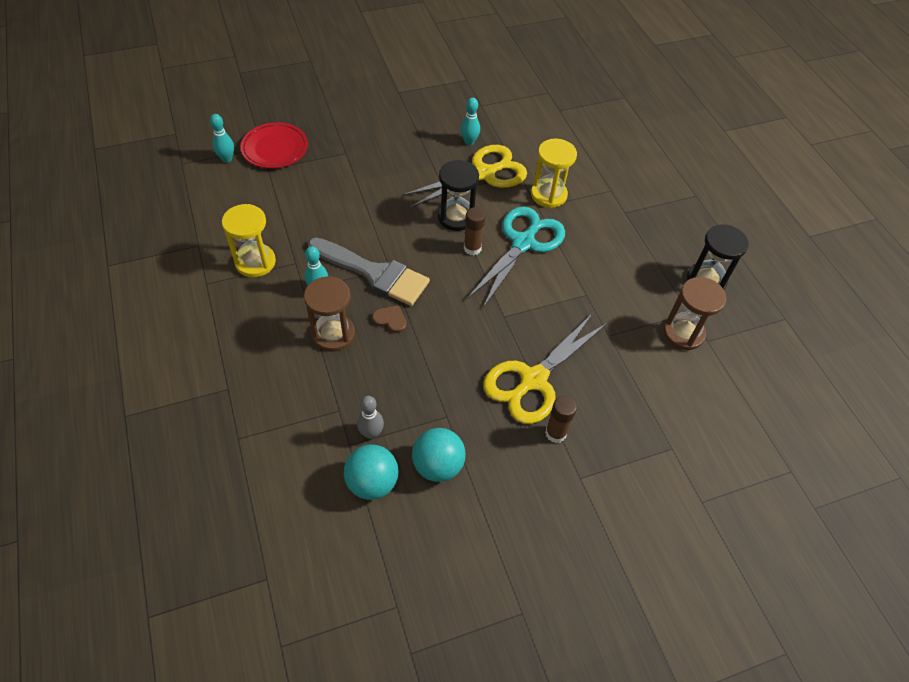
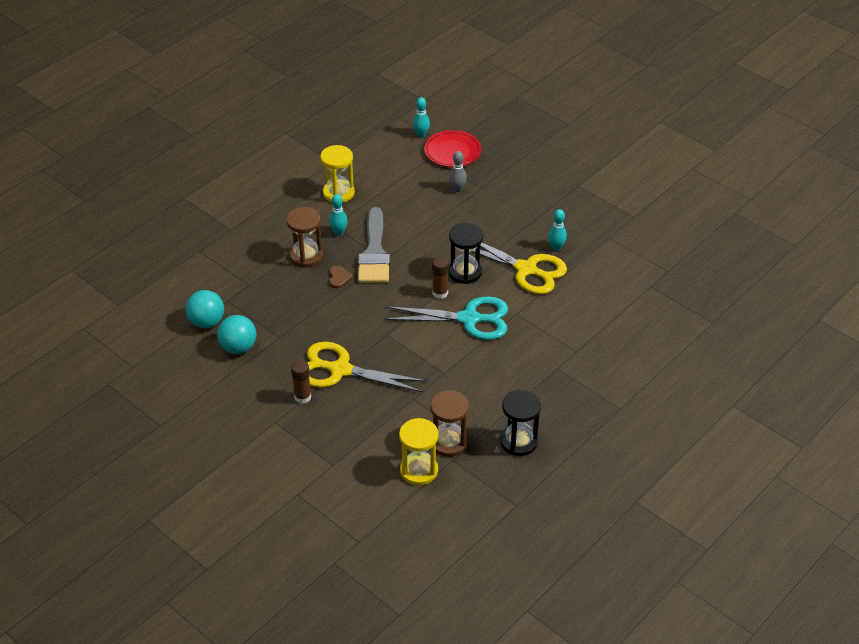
camera: 65 degrees right, 10 degrees down
grey bowling pin [357,396,384,439] -> grey bowling pin moved to [449,151,467,192]
yellow hourglass [531,139,577,208] -> yellow hourglass moved to [399,418,439,486]

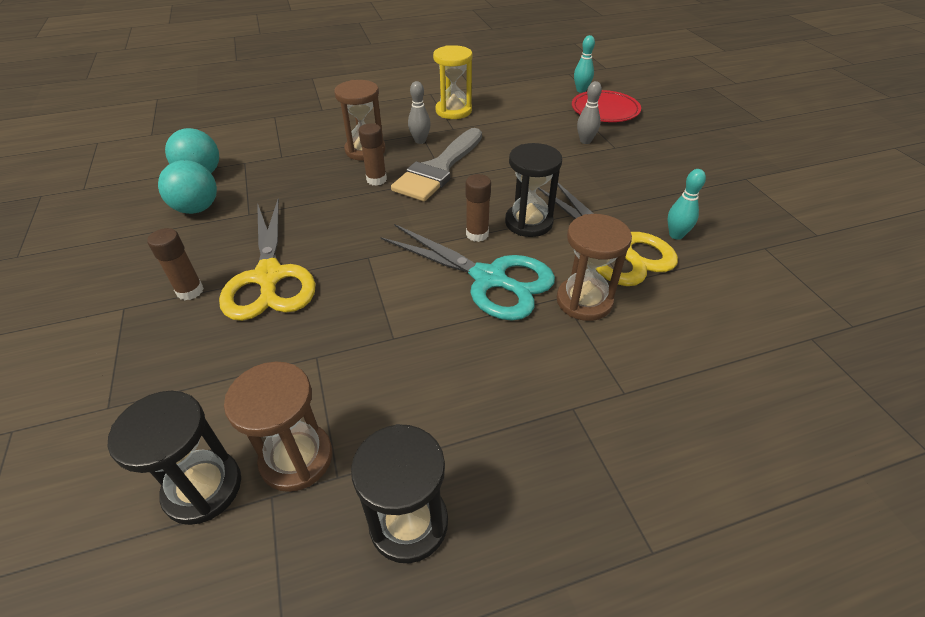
camera: 30 degrees right, 0 degrees up
yellow scissors [307,342,427,392] -> yellow scissors turned 150 degrees counterclockwise [219,199,316,321]
turquoise bowling pin [329,194,348,236] -> grey bowling pin [408,81,431,144]
brown heart [329,266,353,288] -> brown glue stick [359,123,387,186]
yellow hourglass [399,418,439,486] -> black hourglass [108,391,241,525]
none -> brown hourglass [557,214,632,321]

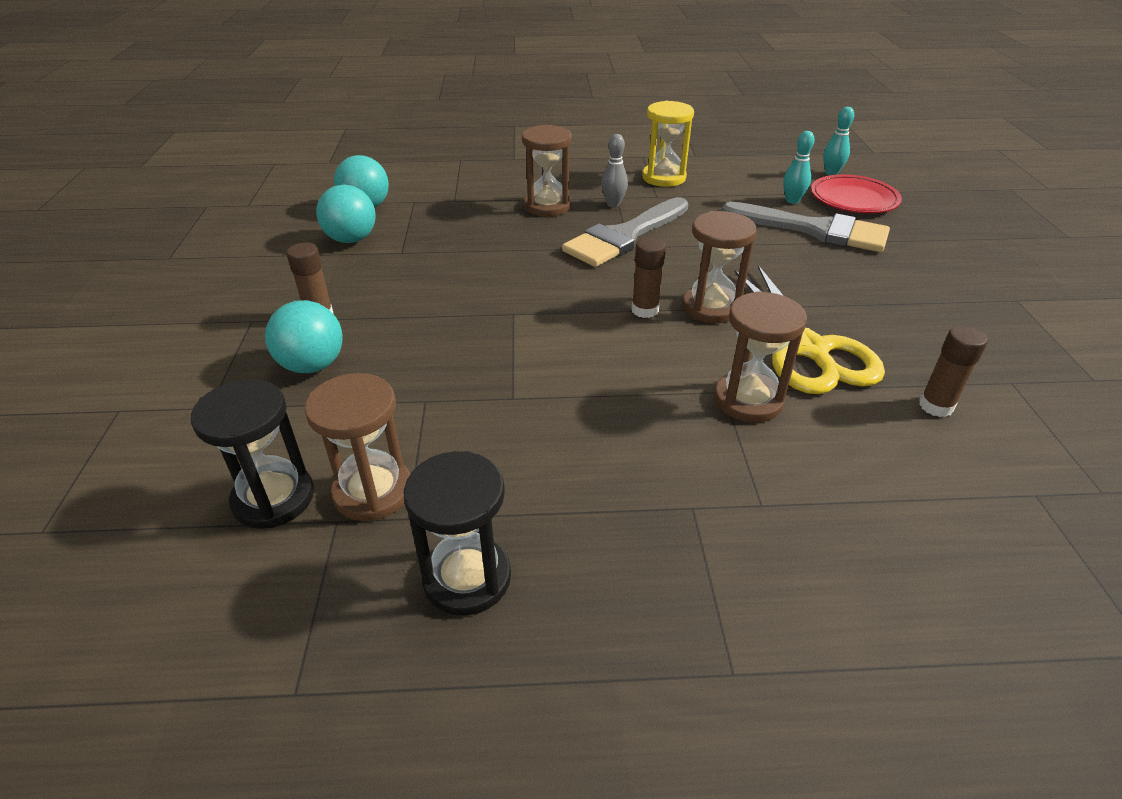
camera: 15 degrees right, 5 degrees down
yellow scissors [219,199,316,321] -> none
brown glue stick [359,123,387,186] -> brown glue stick moved to [919,325,988,417]
turquoise scissors [380,224,555,321] -> none
black hourglass [505,143,562,237] -> brown hourglass [682,211,757,323]
grey bowling pin [577,81,602,144] -> grey brush [722,202,890,252]
turquoise bowling pin [668,169,706,240] -> turquoise bowling pin moved to [783,131,815,204]
none -> turquoise ball [265,300,342,373]

